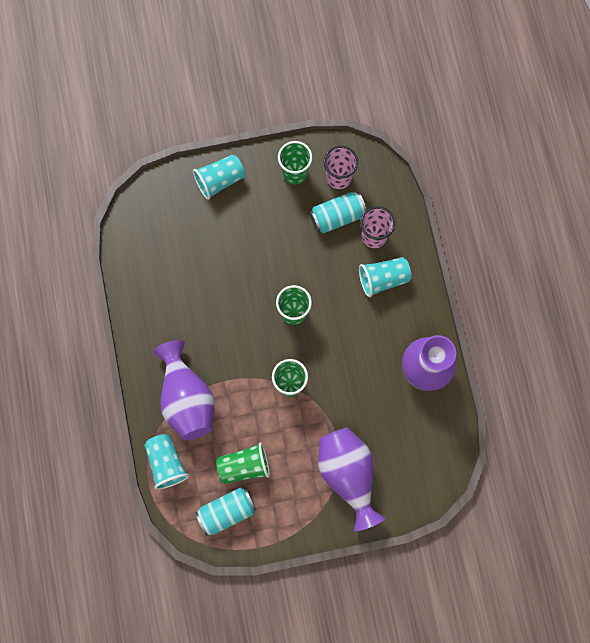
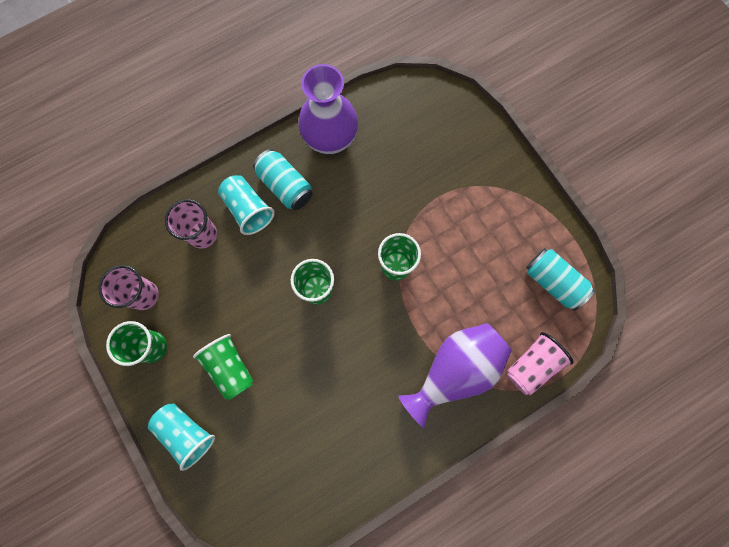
camera: 110 degrees left, 0 degrees up
turquoise cup [144,434,189,490] -> pink cup [507,332,574,396]
green cup [216,442,270,484] -> green cup moved to [193,334,253,400]
turquoise can [310,192,366,234] -> turquoise can moved to [253,149,313,210]
purple vase [318,427,385,531] -> none

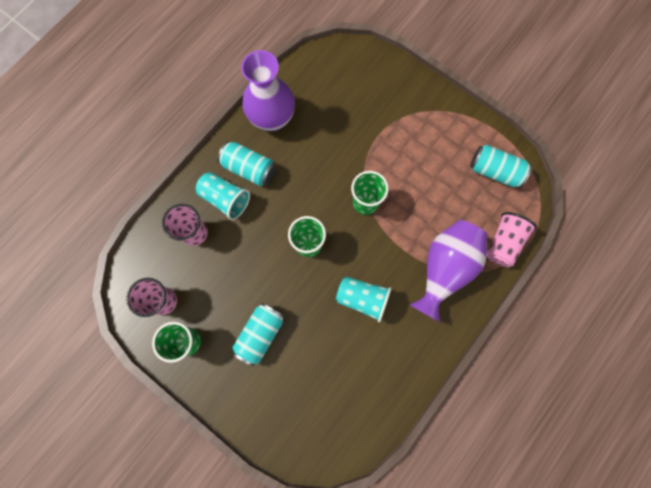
camera: 20 degrees left, 0 degrees up
turquoise cup [148,403,215,471] -> turquoise cup moved to [336,276,392,322]
green cup [193,334,253,400] -> turquoise can [232,303,284,366]

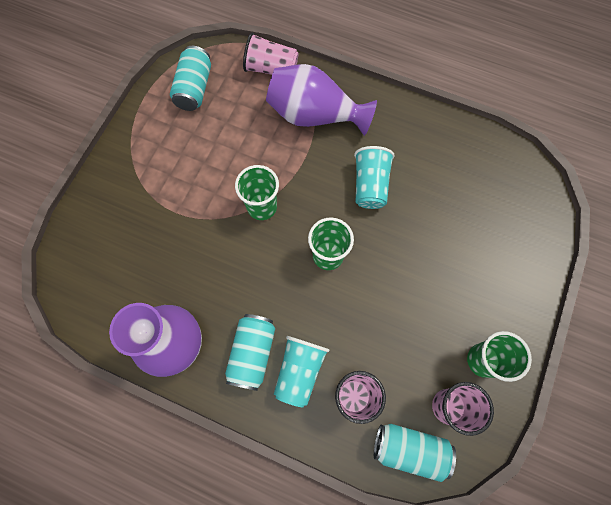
camera: 105 degrees left, 5 degrees down
turquoise can [232,303,284,366] -> turquoise can moved to [374,424,456,482]

